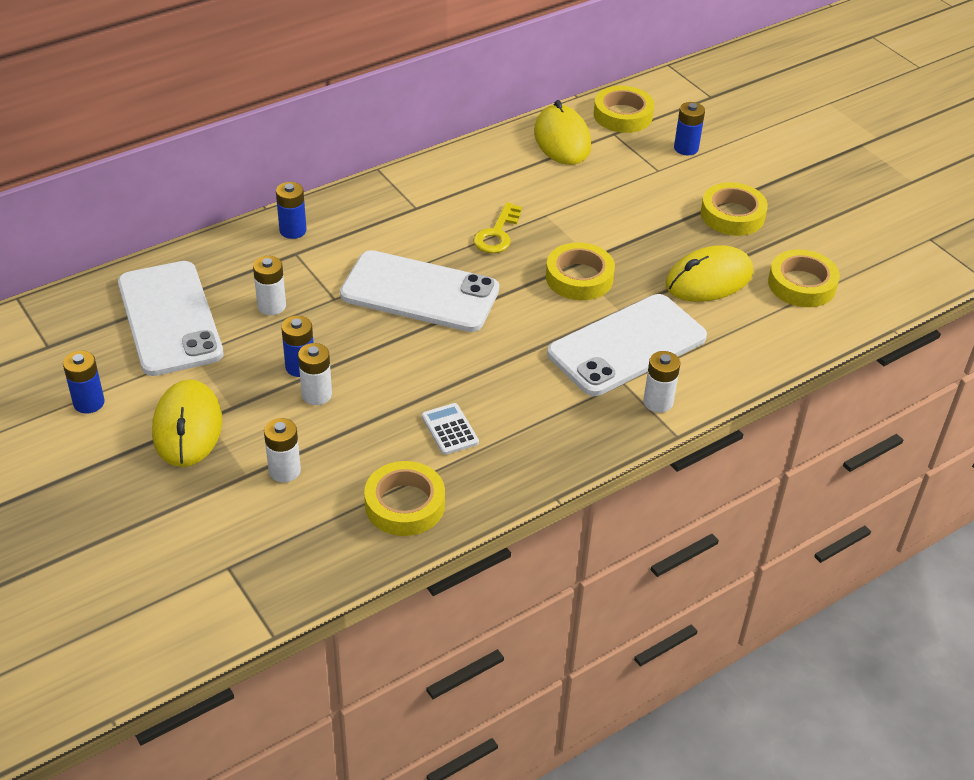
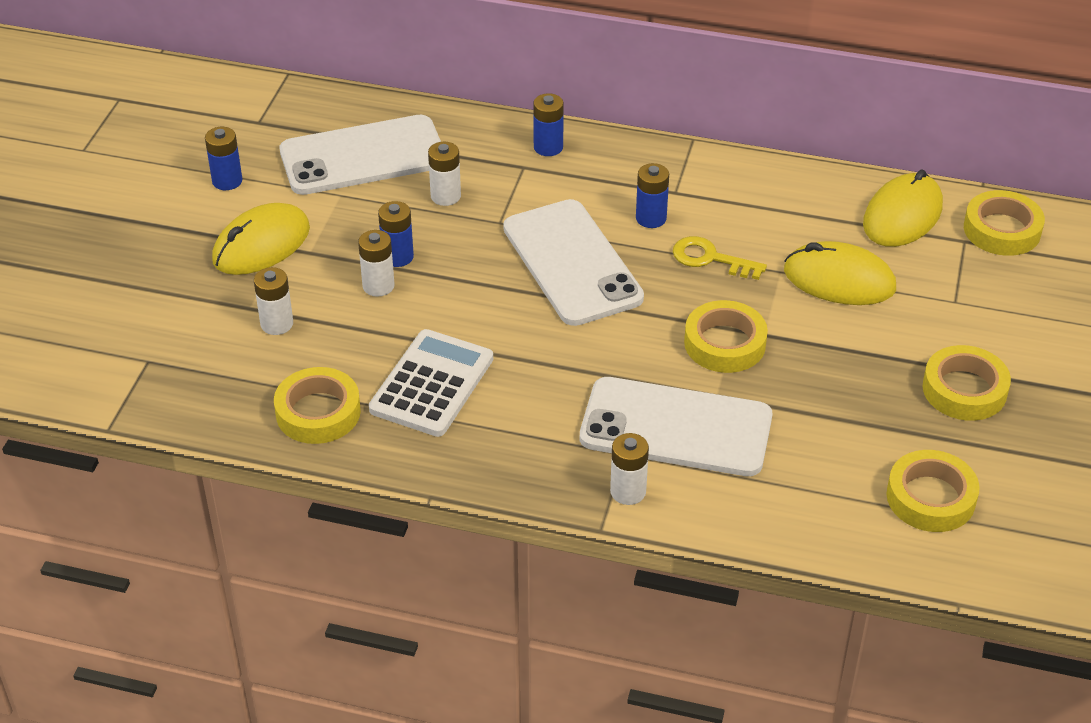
camera: 50 degrees right, 0 degrees up
white phone [118,261,223,376] -> white phone turned 45 degrees clockwise [280,115,441,195]
white calculator [422,403,479,455] -> white calculator [369,329,493,437], size x1.91
yellow key [473,202,522,253] -> yellow key turned 45 degrees clockwise [673,236,767,280]
yellow mouse [666,245,753,302] -> yellow mouse moved to [784,241,896,305]
blue battery [674,102,705,155] -> blue battery moved to [636,163,669,228]

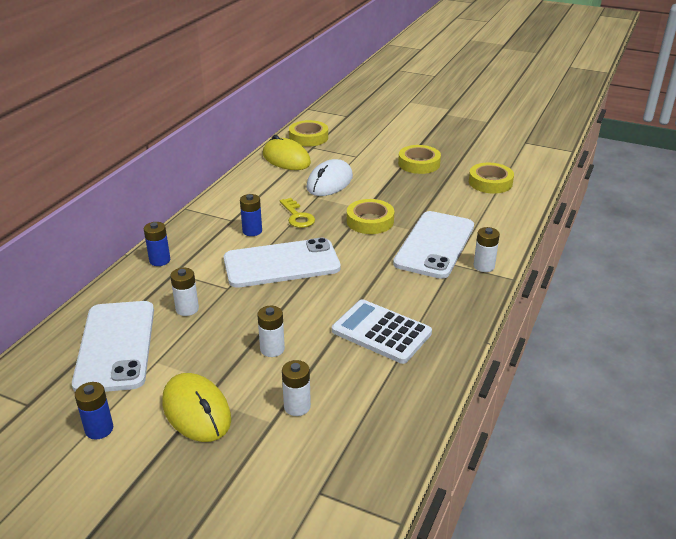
camera: 80 degrees left, 10 degrees down
yellow tape [274,367,361,444] -> none
blue battery [378,201,414,267] -> none
yellow key [673,236,767,280] -> yellow key turned 60 degrees counterclockwise [280,198,315,228]
yellow mouse [784,241,896,305] -> white mouse [306,159,353,196]

